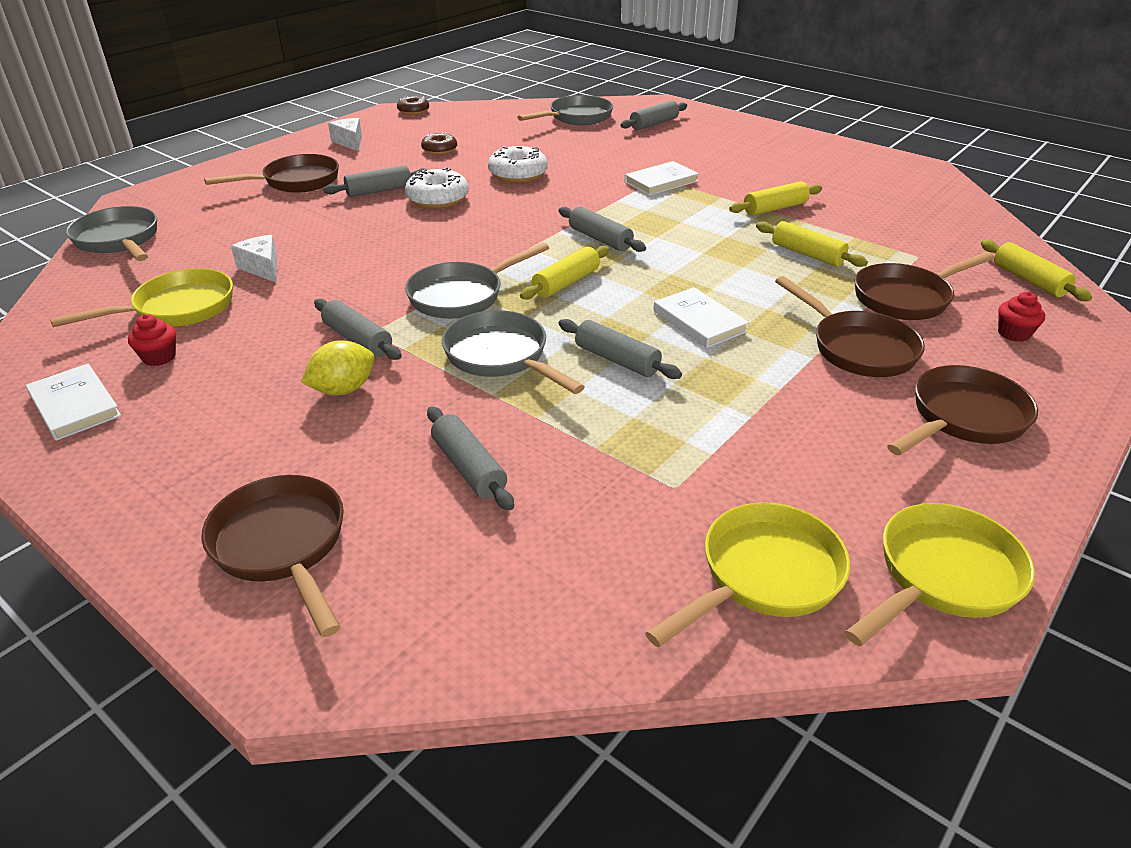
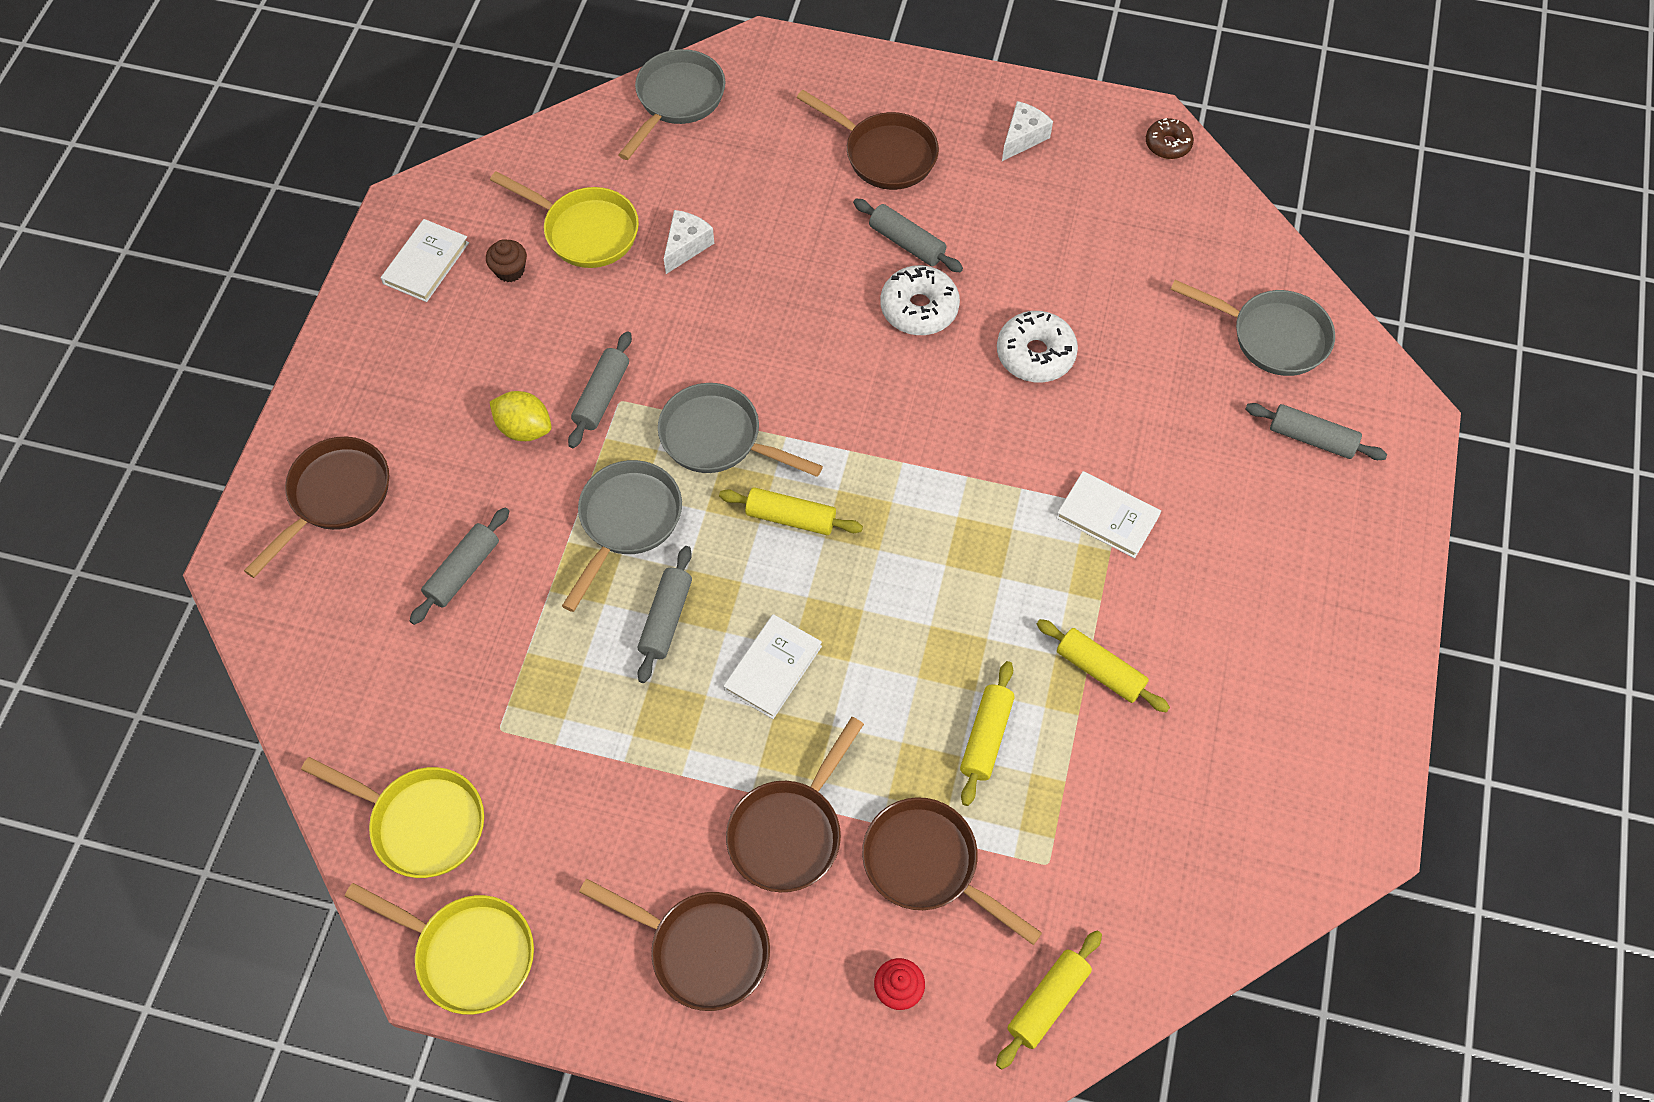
camera: 65 degrees right, 25 degrees up
red cupcake [128,314,176,366] -> brown cupcake [486,239,527,282]
brown donut [421,132,457,155] -> none
grey rolling pin [559,207,646,252] -> none

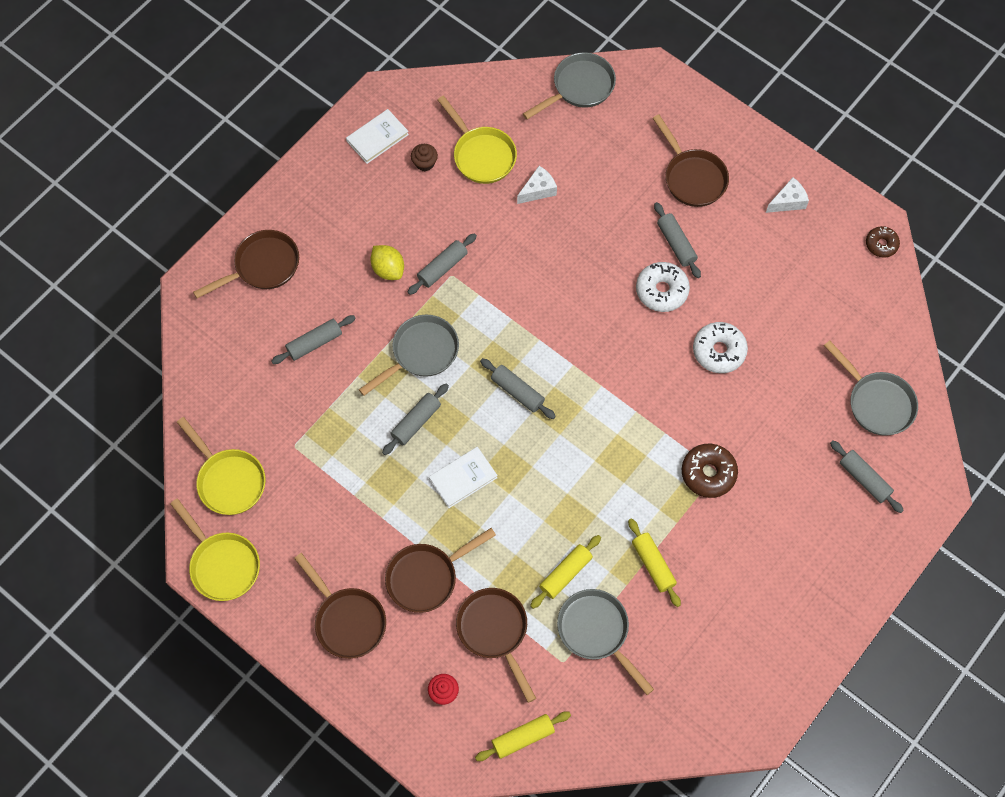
camera: 25 degrees right, 5 degrees up
grey pan [658,383,823,477] -> grey pan moved to [557,589,654,695]
yellow rolling pin [719,487,863,535] -> grey rolling pin [480,358,556,419]
white book [1056,471,1161,558] -> brown donut [682,444,738,498]

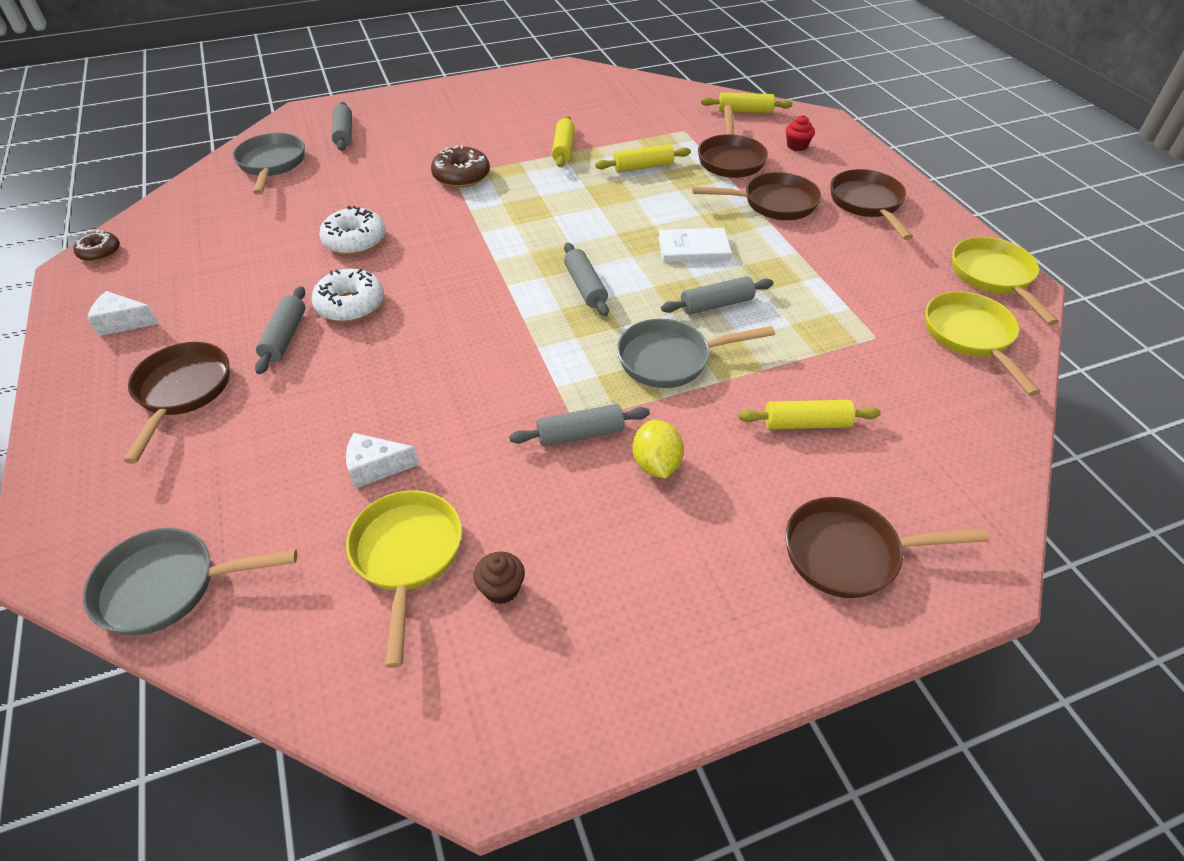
camera: 150 degrees left, 20 degrees down
grey rolling pin [271,315,356,364] -> yellow rolling pin [738,400,881,429]
white book [346,109,409,164] -> none
grey pan [557,589,654,695] -> none

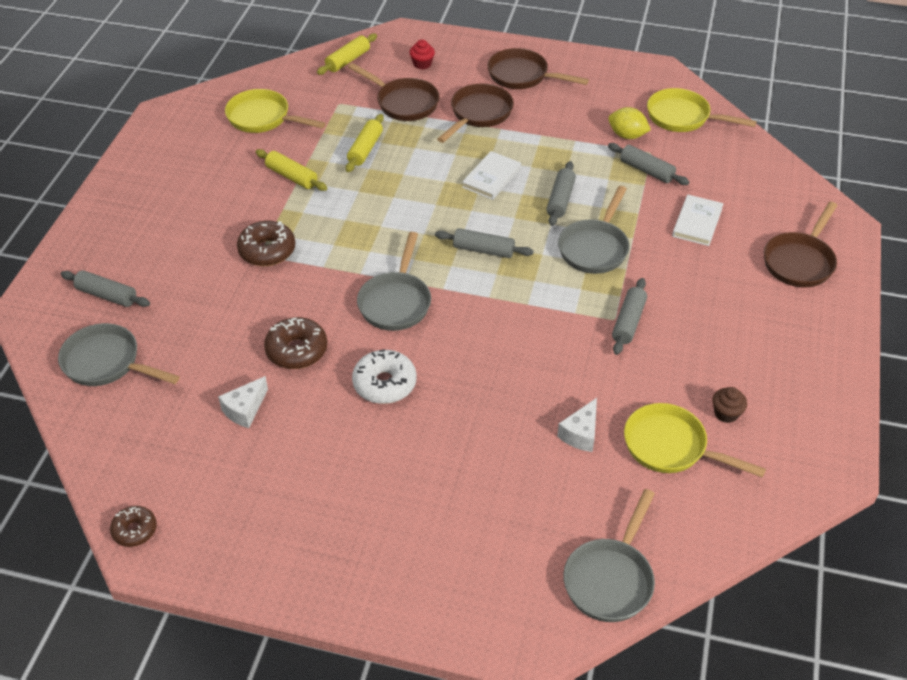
camera: 55 degrees left, 0 degrees up
white cheese [87,291,159,336] -> white cheese moved to [218,376,268,428]
brown pan [124,342,230,464] -> none
grey rolling pin [255,286,306,374] -> grey rolling pin moved to [608,143,689,185]
white donut [319,206,386,255] -> brown donut [264,317,328,369]
yellow lemon [632,420,684,479] -> yellow lemon moved to [608,107,651,139]
yellow rolling pin [738,400,881,429] -> white book [672,195,724,246]
yellow pan [952,237,1059,325] -> yellow pan moved to [225,89,326,133]
none -> grey pan [357,232,431,331]

